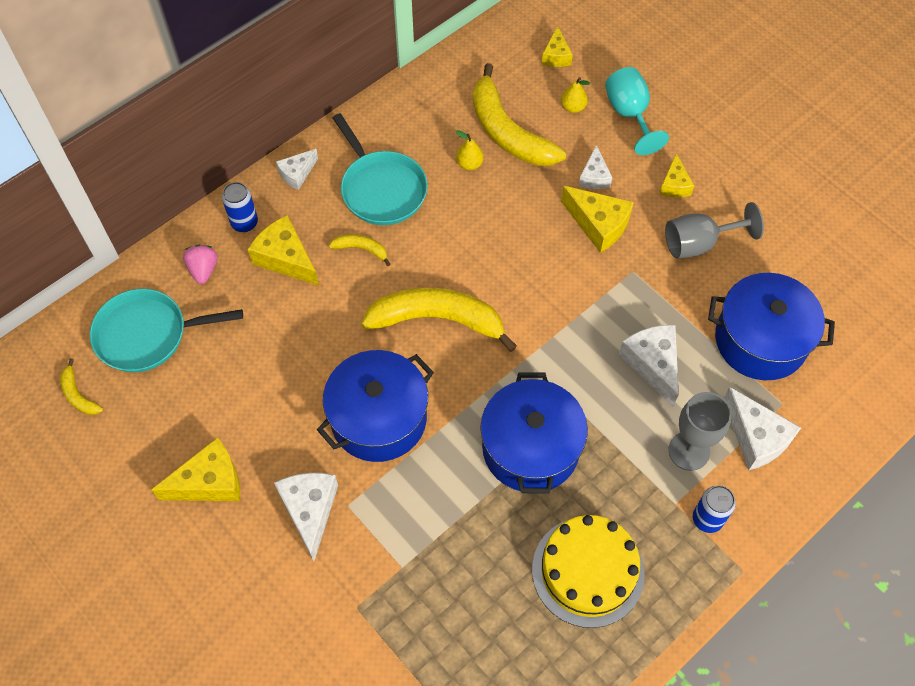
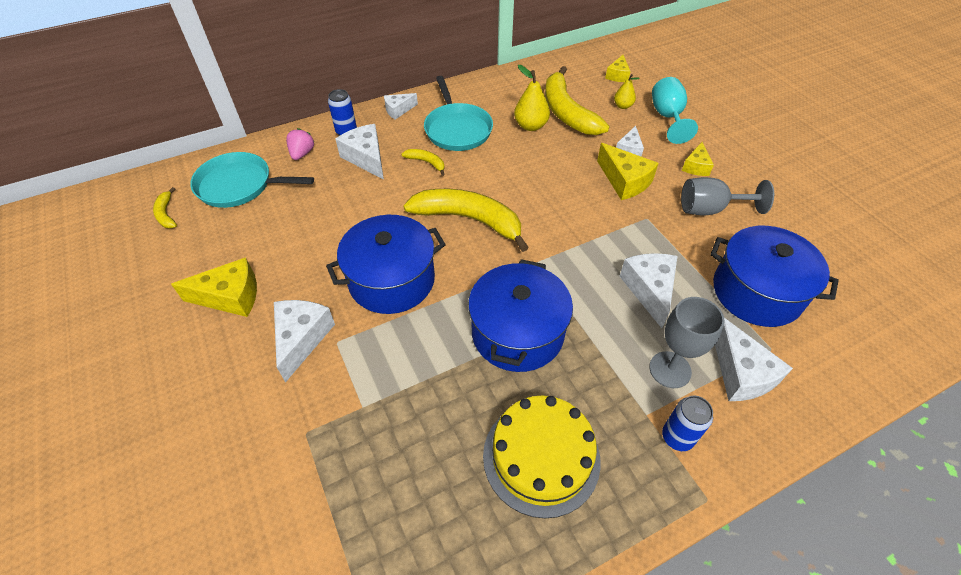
camera: 15 degrees right, 10 degrees down
yellow cheese [248,216,319,286] -> white cheese [335,124,384,179]
yellow pear [456,130,484,170] -> yellow pear [514,65,550,131], size x1.61

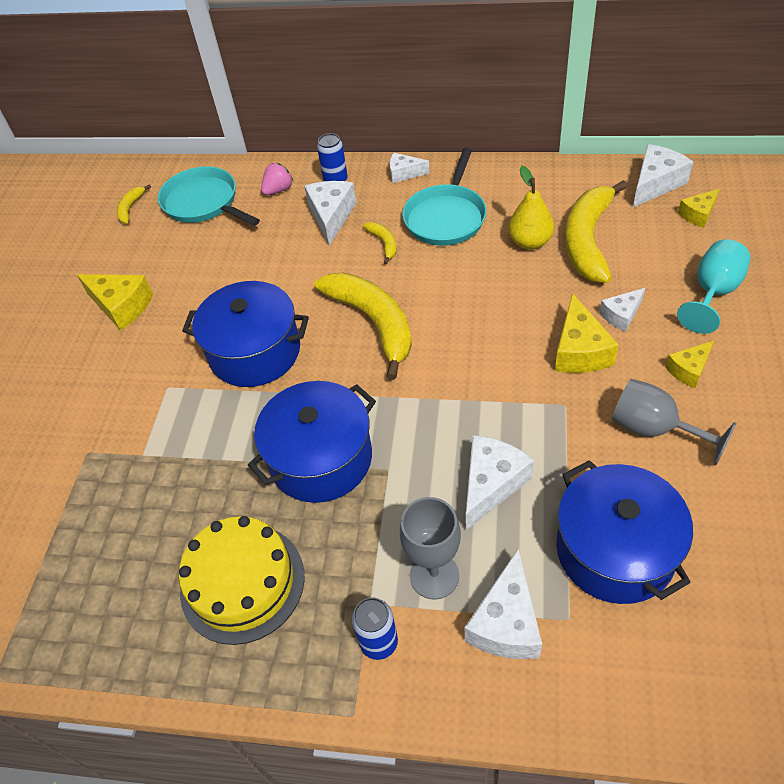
camera: 40 degrees right, 0 degrees up
white cheese [274,300,335,382] -> white cheese moved to [633,144,693,207]
yellow pear [614,74,640,109] -> none

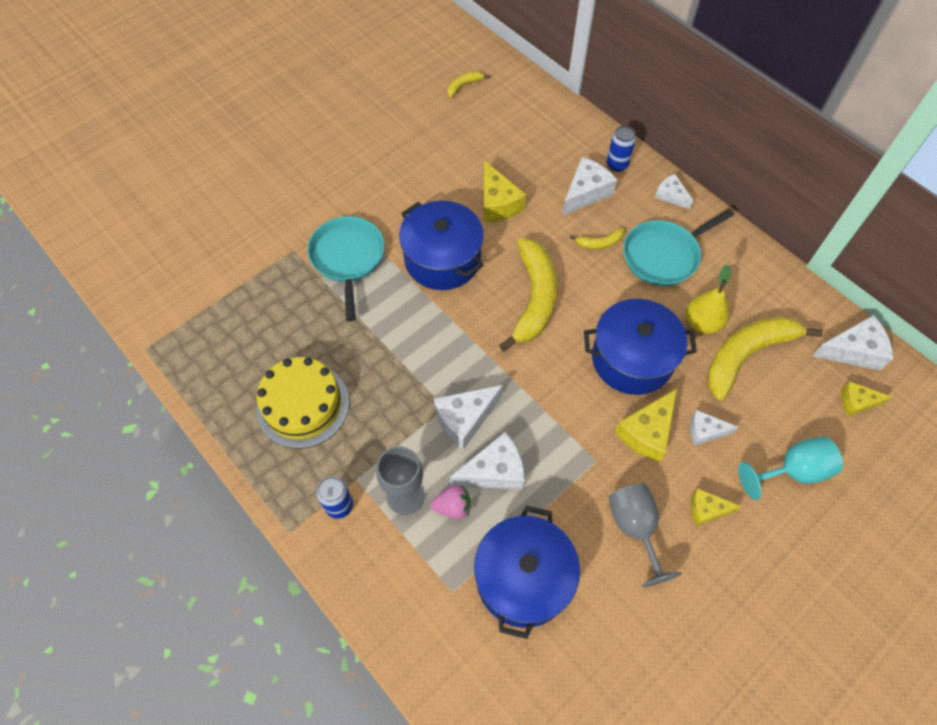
camera: 35 degrees right, 10 degrees up
yellow cheese [77,274,153,331] -> yellow cheese moved to [484,160,526,222]
turquoise pan [158,166,260,226] -> turquoise pan moved to [307,216,384,321]
blue pot [248,381,376,503] -> blue pot moved to [584,299,697,395]
pink strawberry [261,163,294,195] -> pink strawberry moved to [431,484,470,519]
yellow banana [363,222,397,265] -> yellow banana turned 60 degrees clockwise [569,227,624,249]
white cheese [465,548,542,659] -> white cheese moved to [434,385,503,450]

